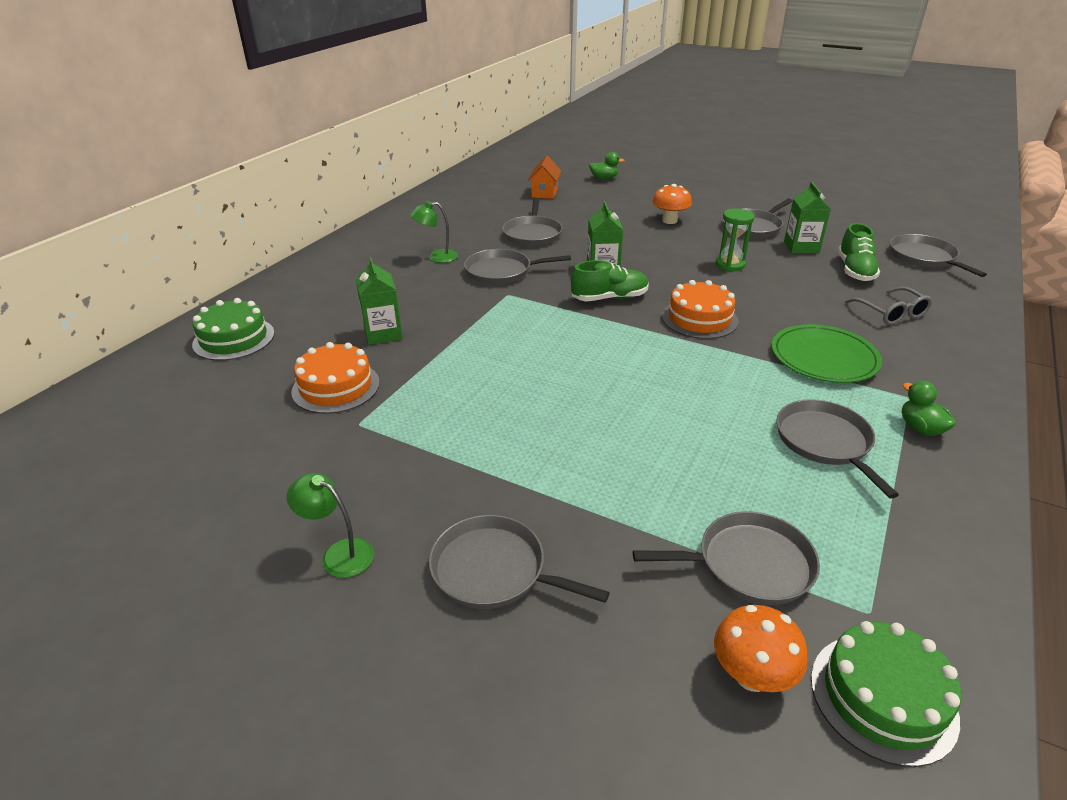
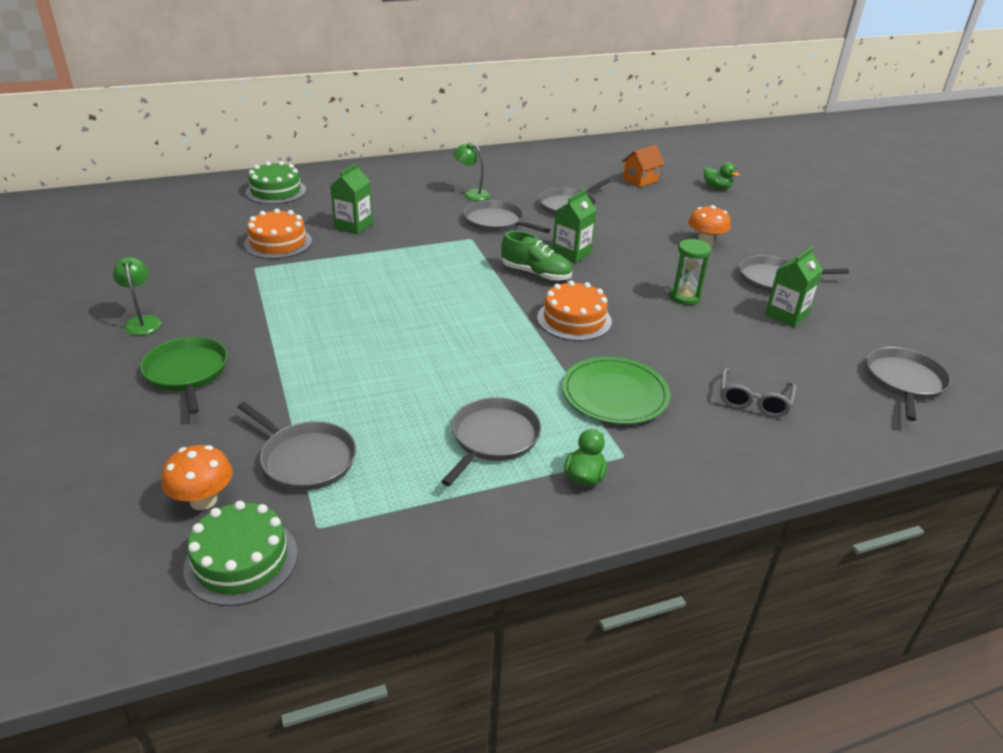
camera: 40 degrees right, 0 degrees up
grey pan [429,515,610,609] -> green pan [140,337,227,414]
green shoe [838,223,880,281] -> none

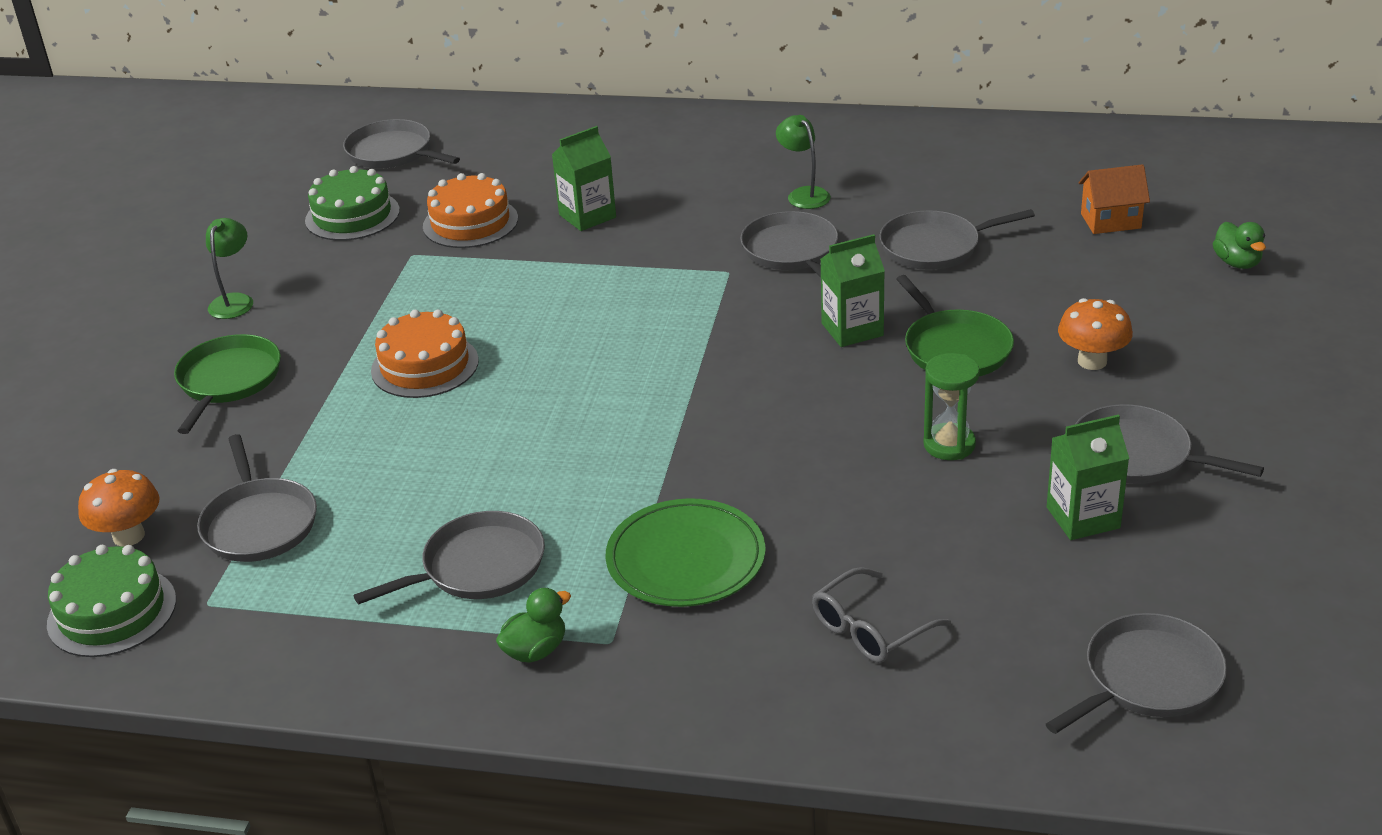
camera: 35 degrees right, 0 degrees up
green cake [246,161,306,204] -> green cake moved to [305,166,400,241]
green shoe [501,231,572,281] -> none
orange cake [537,280,612,341] -> orange cake moved to [371,310,479,398]
none -> grey pan [343,119,460,168]
none -> green pan [896,275,1014,376]

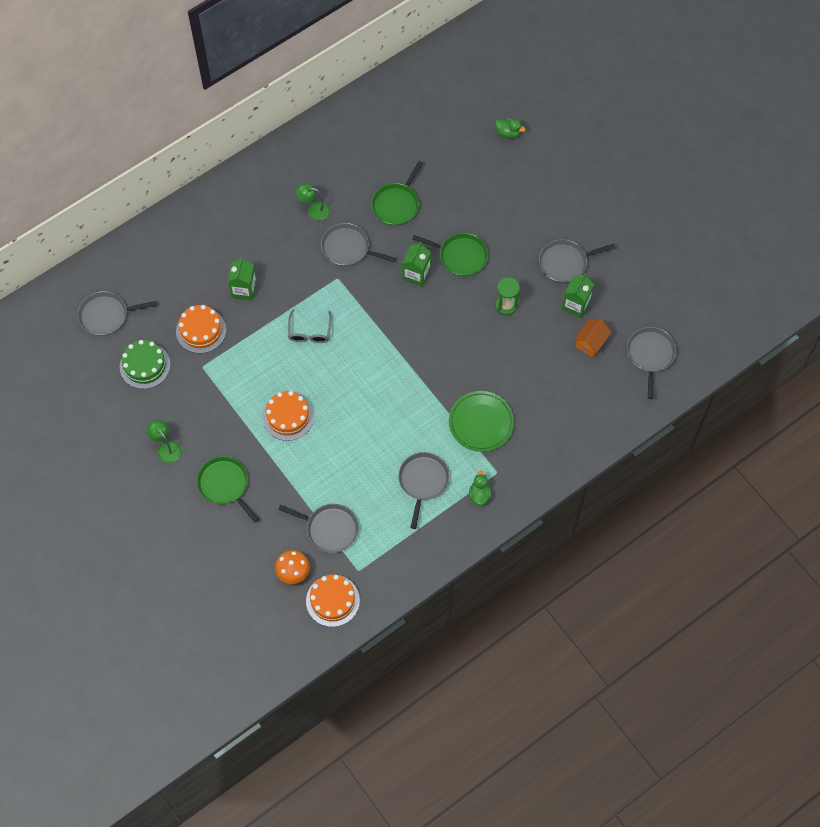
camera: 50 degrees left, 30 degrees up
green cake [47,545,176,657] -> orange cake [306,574,360,627]
grey glasses [812,567,951,663] -> grey glasses moved to [288,309,332,343]
grey pan [879,209,1035,270] -> green pan [371,161,423,226]
orange mushroom [1058,298,1133,370] -> none
orange house [1079,164,1150,234] -> orange house moved to [574,319,612,358]

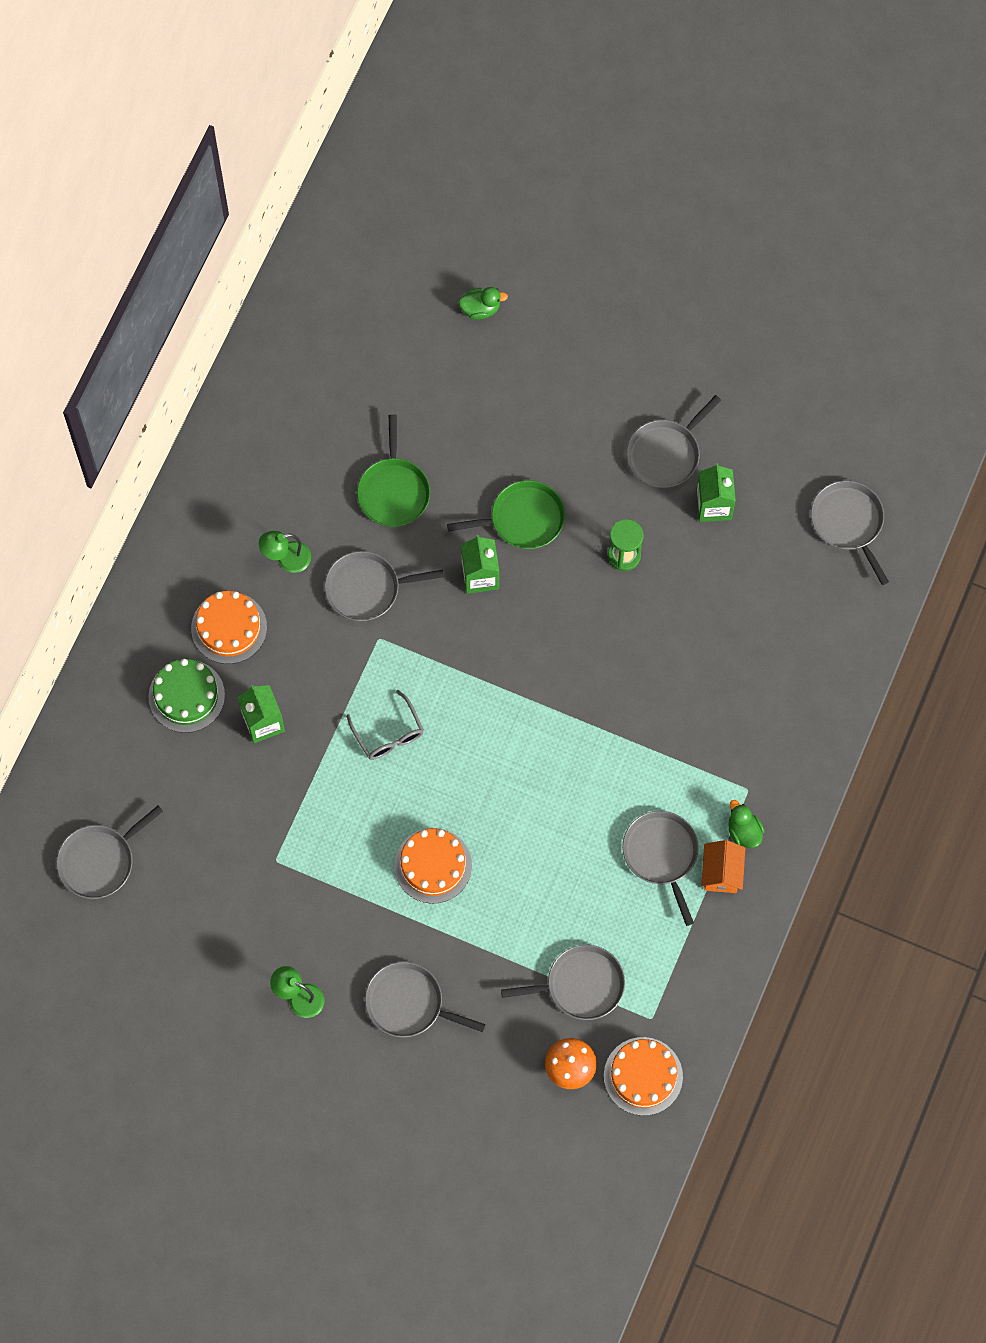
camera: 30 degrees left, 5 degrees up
green cake [120,340,171,389] -> green cake moved to [148,659,225,733]
orange cake [176,305,226,353] -> orange cake moved to [191,591,267,664]
green pan [197,456,259,523] -> grey pan [365,962,486,1038]
green plate [449,391,514,452] -> none
orange house [574,319,612,358] -> orange house moved to [701,840,746,893]

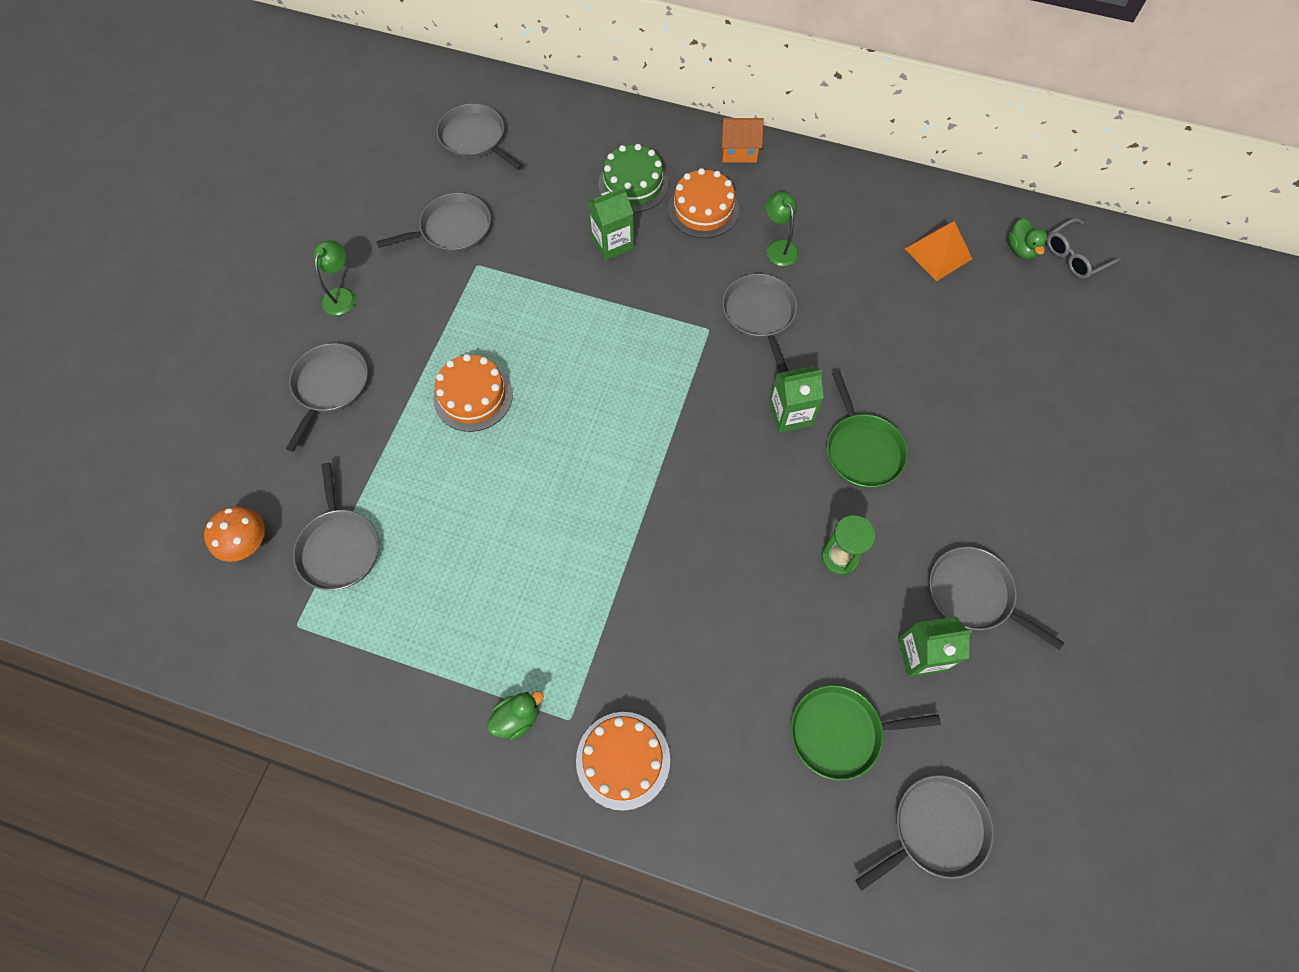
camera: 85 degrees right, 5 degrees down
grey glasses [346,690,424,760] -> grey glasses moved to [1047,218,1122,279]
green pan [357,414,430,527] -> green pan moved to [791,685,941,781]
green duck [458,287,508,320] -> green duck moved to [1008,218,1047,259]
orange cake [604,1037,683,1116] -> orange cake moved to [576,712,670,811]
grey pan [622,811,698,926] -> grey pan moved to [376,193,491,253]
orange house [701,840,746,893] -> orange house moved to [721,118,764,163]
none -> orange pyramid [905,221,972,281]

